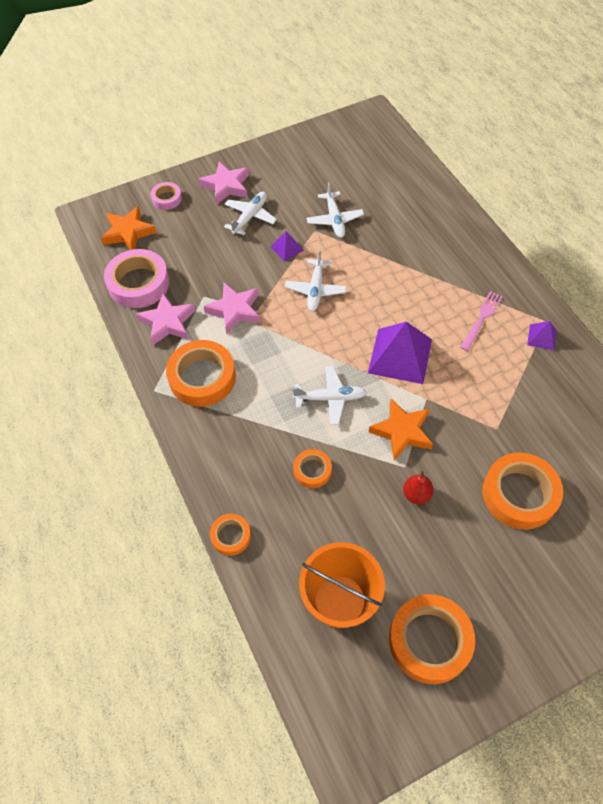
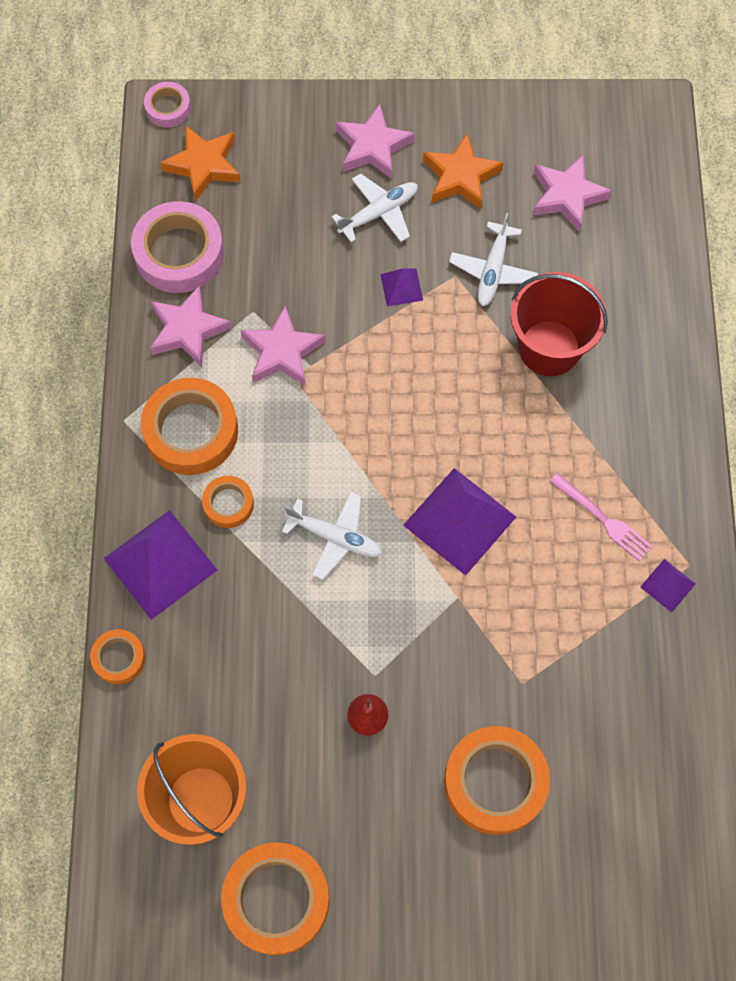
camera: 25 degrees right, 10 degrees up
pink tape [150,182,182,210] -> pink tape moved to [144,82,191,127]
white plane [285,250,347,311] -> none
orange tape [293,449,332,488] -> orange tape moved to [202,476,254,528]
orange star [369,399,433,460] -> orange star moved to [423,134,504,209]
pink fork [460,291,503,351] -> pink fork turned 75 degrees clockwise [549,473,652,561]
none -> purple pyramid [104,510,217,620]
none -> red bucket [510,272,608,376]
none -> pink star [532,155,612,232]

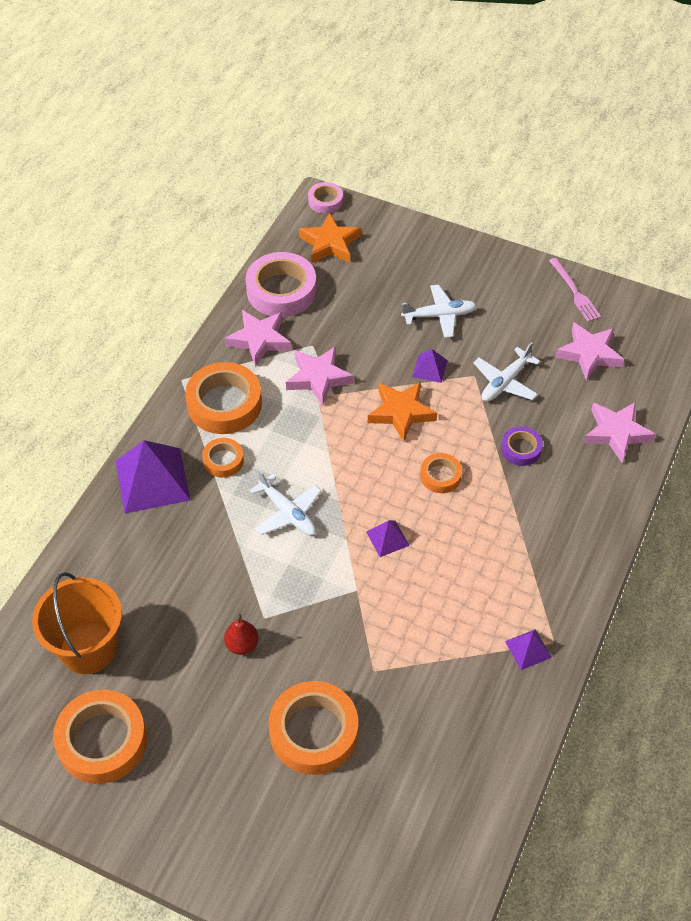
camera: 25 degrees right, 15 degrees down
orange tape [90,629,145,684] -> orange tape moved to [420,453,462,493]
pink star [336,104,415,179] -> pink star moved to [584,402,656,463]
purple pyramid [403,468,516,576] -> purple pyramid [366,520,410,557], size x0.48
orange star [423,134,504,209] -> orange star moved to [368,382,437,442]
red bucket [510,272,608,376] -> purple tape [501,426,543,466]
pink fork [549,473,652,561] -> pink fork moved to [549,258,601,322]

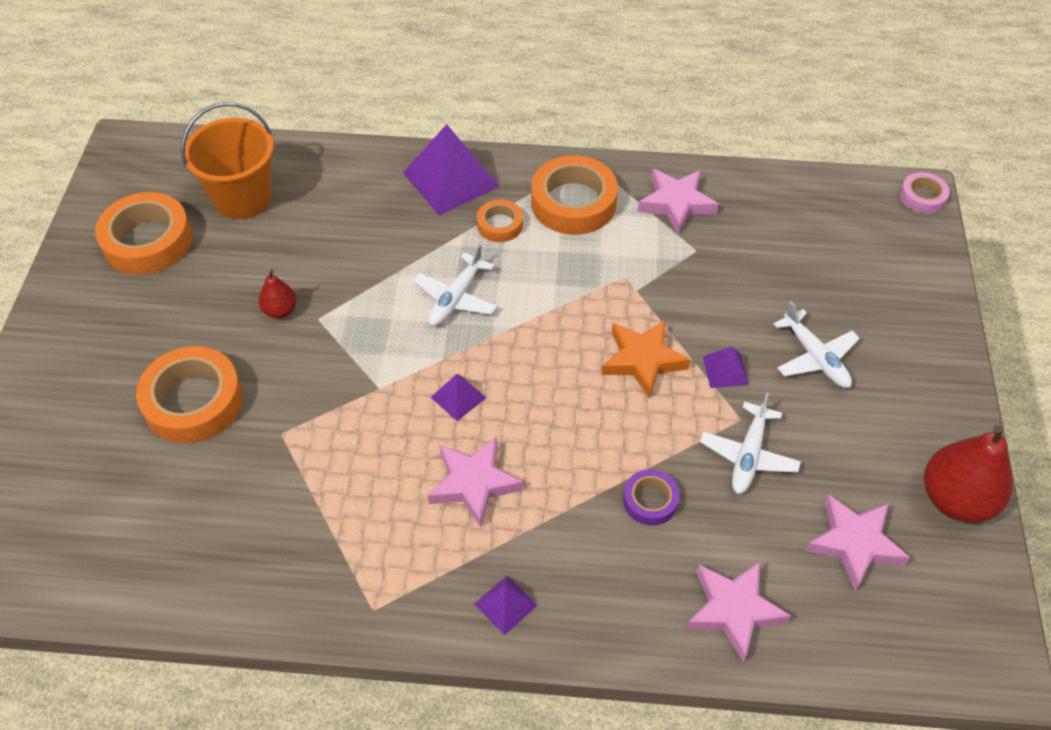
camera: 70 degrees right, 0 degrees up
pink tape [246,252,316,317] -> none
pink star [286,346,354,406] -> pink star moved to [428,437,523,527]
orange star [299,212,361,263] -> none
orange tape [420,453,462,493] -> none
white plane [473,342,540,402] -> white plane turned 90 degrees counterclockwise [700,393,801,494]
purple pyramid [505,629,552,670] -> purple pyramid moved to [475,576,538,635]
pink fork [549,258,601,322] -> red pear [924,425,1013,523]

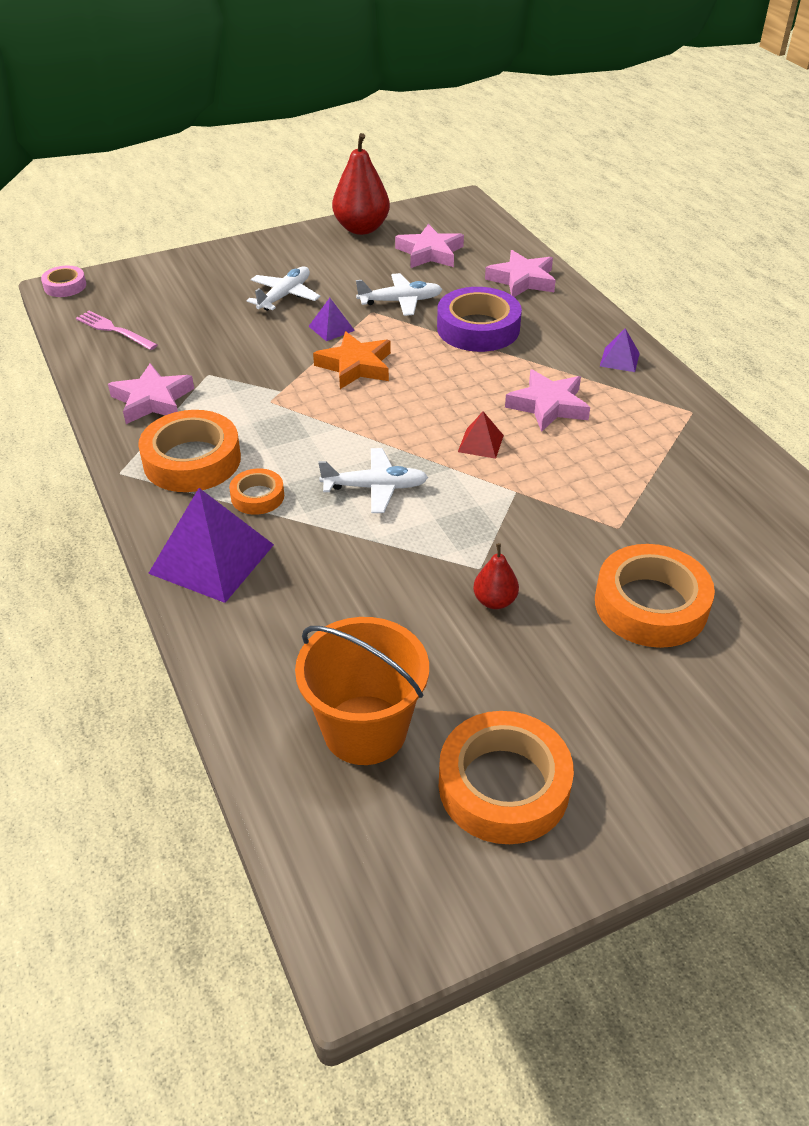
camera: 120 degrees left, 10 degrees down
purple pyramid [431,374,486,421] -> red pyramid [458,411,504,459]
purple tape [623,469,680,526] -> purple tape [437,287,522,352], size x1.89
none -> pink fork [76,311,158,350]

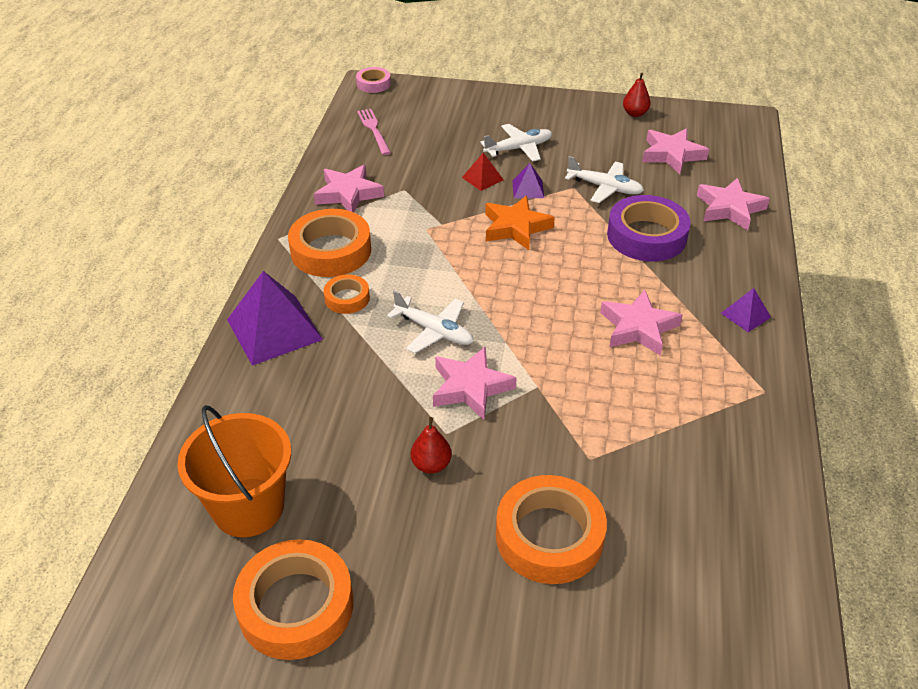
camera: 35 degrees right, 0 degrees up
red pear [332,133,390,235] -> red pear [623,73,651,117], size x0.51
red pyramid [458,411,504,459] -> red pyramid moved to [462,152,504,191]
none -> pink star [433,347,517,420]

